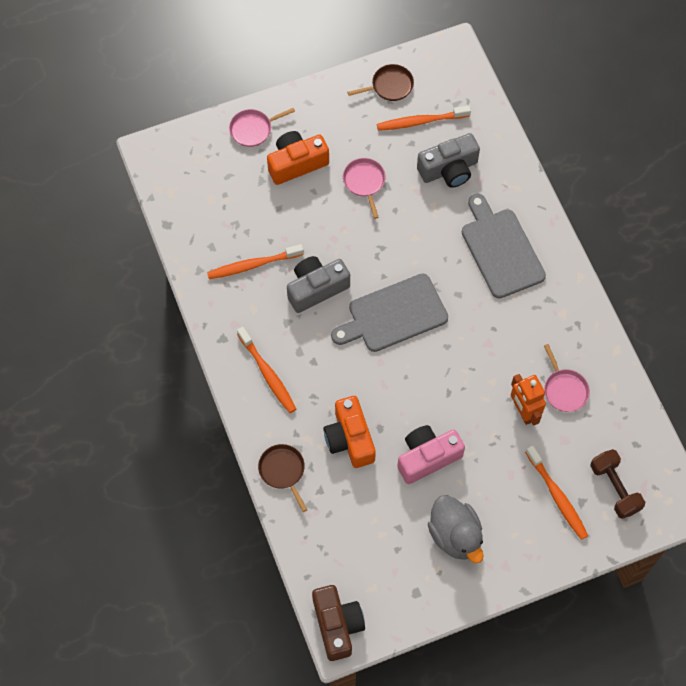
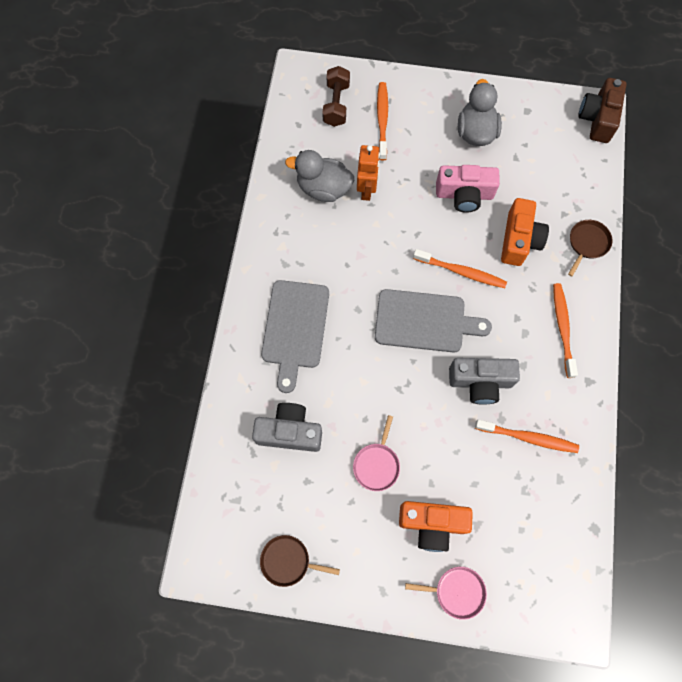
camera: 150 degrees left, 5 degrees up
brown pan [258,444,308,512] -> brown pan turned 150 degrees counterclockwise [568,220,613,277]
orange toothbrush [377,105,471,131] -> orange toothbrush moved to [413,249,507,288]
pink pan [544,344,590,412] -> grey duck [285,150,354,202]

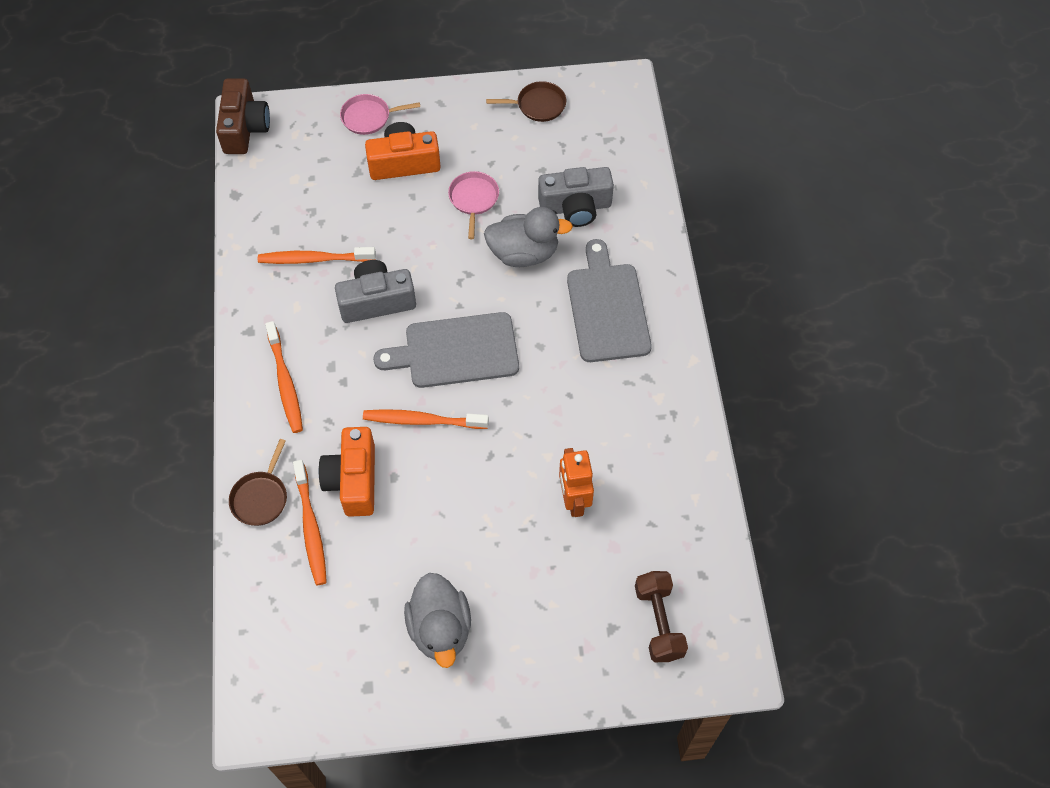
camera: 165 degrees right, 10 degrees down
grey duck [285,150,354,202] -> grey duck moved to [484,207,573,267]
orange toothbrush [377,82,388,161] -> orange toothbrush moved to [293,460,327,585]
pink camera [436,165,500,213] -> none
brown camera [578,78,627,143] -> brown camera moved to [216,78,270,154]

